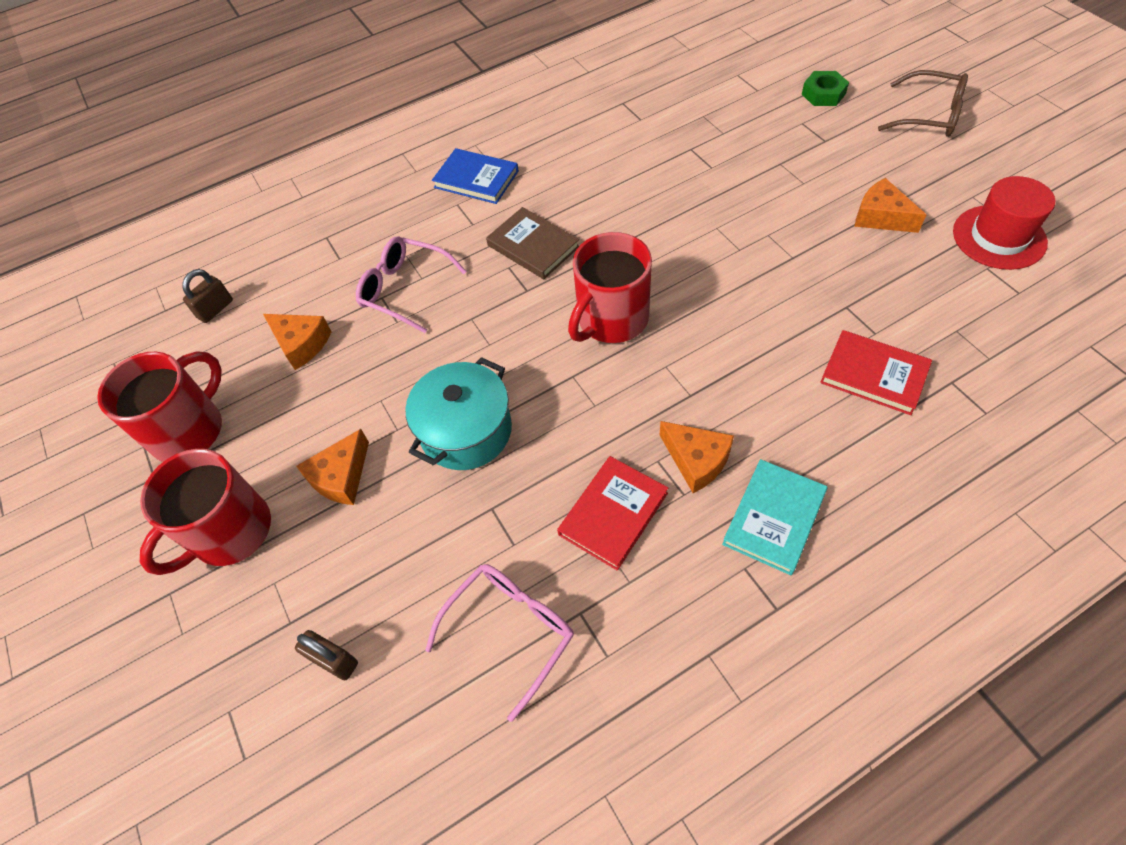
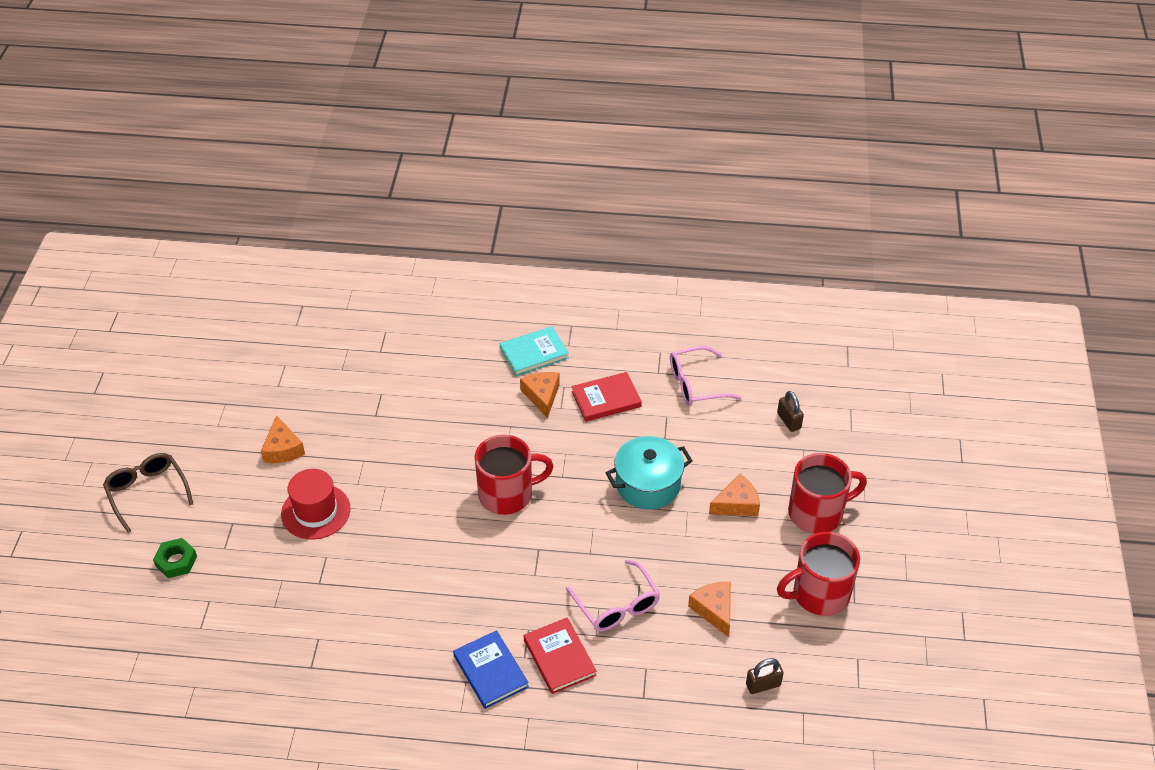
camera: 150 degrees left, 10 degrees down
brown book [486,207,579,279] -> none
red book [820,330,932,415] -> red book moved to [524,617,597,694]
red hat [953,176,1055,270] -> red hat moved to [281,469,350,540]

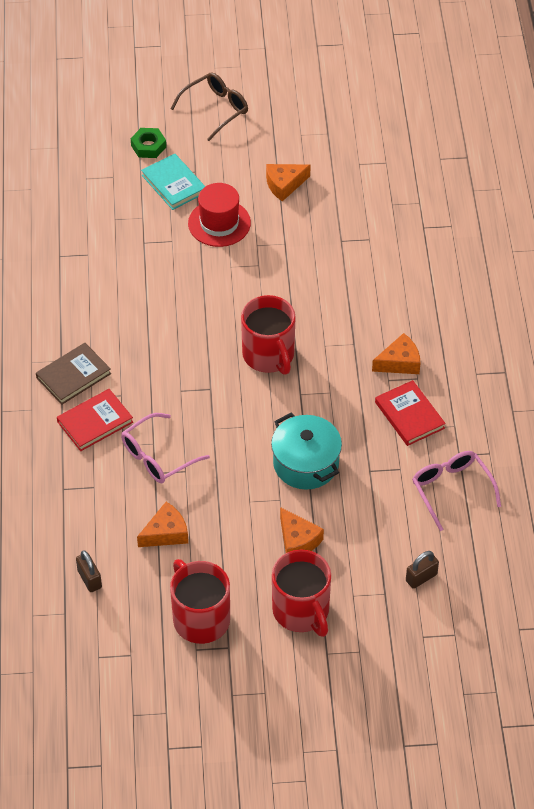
camera: 80 degrees right, 5 degrees up
blue book [453,630,529,709] -> brown book [36,343,111,405]
turquoise book [500,326,569,376] -> turquoise book moved to [141,154,206,210]

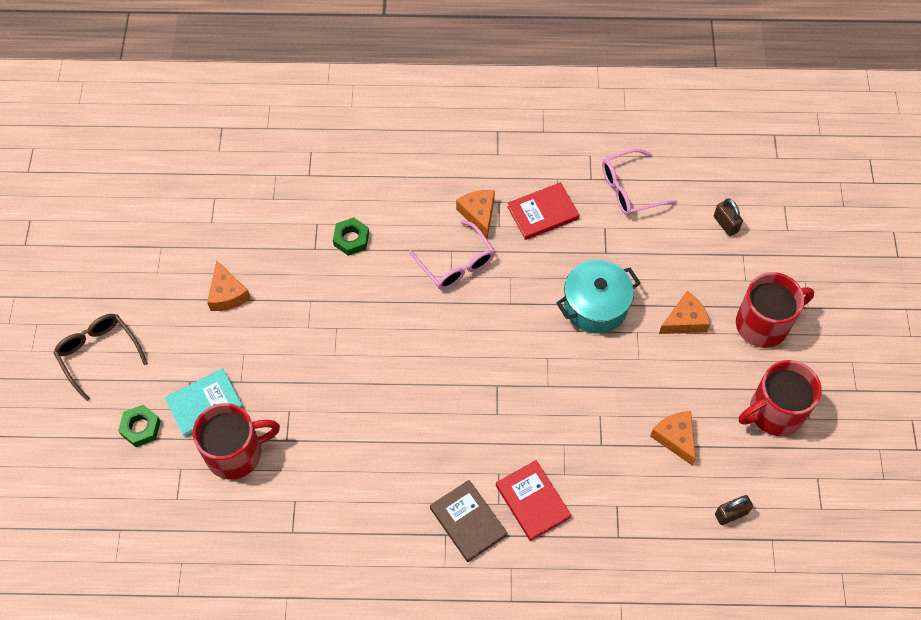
camera: 85 degrees left, 10 degrees up
pink glasses [121,413,210,484] -> pink glasses moved to [409,220,495,290]
red hat [188,183,251,247] -> none
red mug [241,295,296,375] -> red mug moved to [193,403,280,480]
none -> green nut [333,217,369,256]

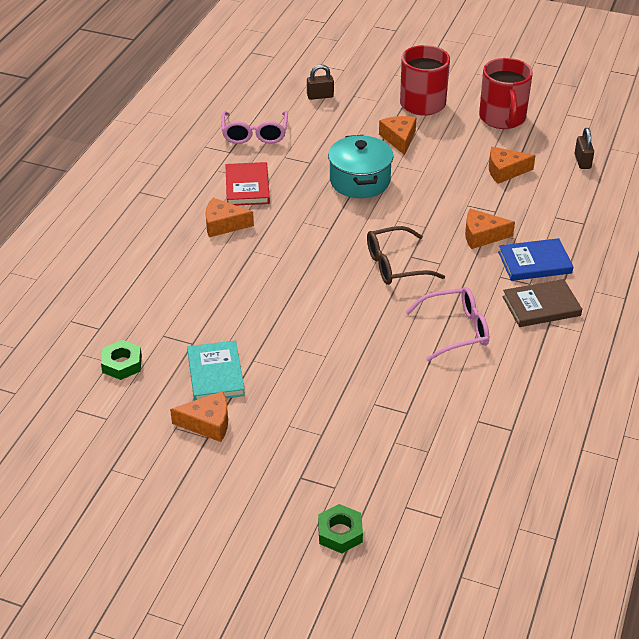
camera: 70 degrees left, 20 degrees down
brown glasses [54,314,148,401] -> brown glasses moved to [367,226,445,285]
turquoise book [164,369,243,438] -> turquoise book moved to [187,340,245,401]
red mug [193,403,280,480] -> none
green nut [333,217,369,256] -> green nut moved to [101,340,142,380]
pink glasses [409,220,495,290] -> pink glasses moved to [406,287,489,361]
red book [496,460,571,541] -> blue book [498,238,574,281]
none -> orange cheese [465,209,515,249]

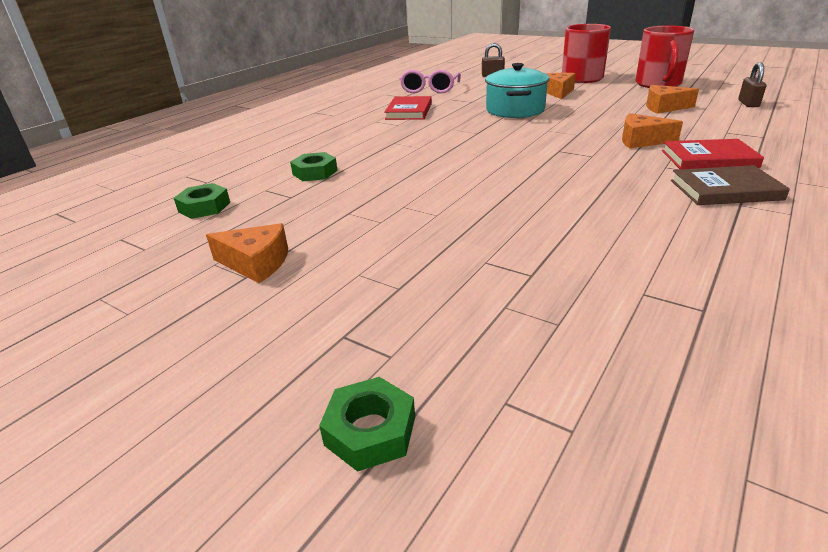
camera: 15 degrees right, 10 degrees down
turquoise book [187,340,245,401] -> none
orange cheese [205,198,254,237] -> none
brown glasses [367,226,445,285] -> none
pink glasses [406,287,489,361] -> none
blue book [498,238,574,281] -> red book [662,139,764,169]
none -> green nut [290,152,338,181]

